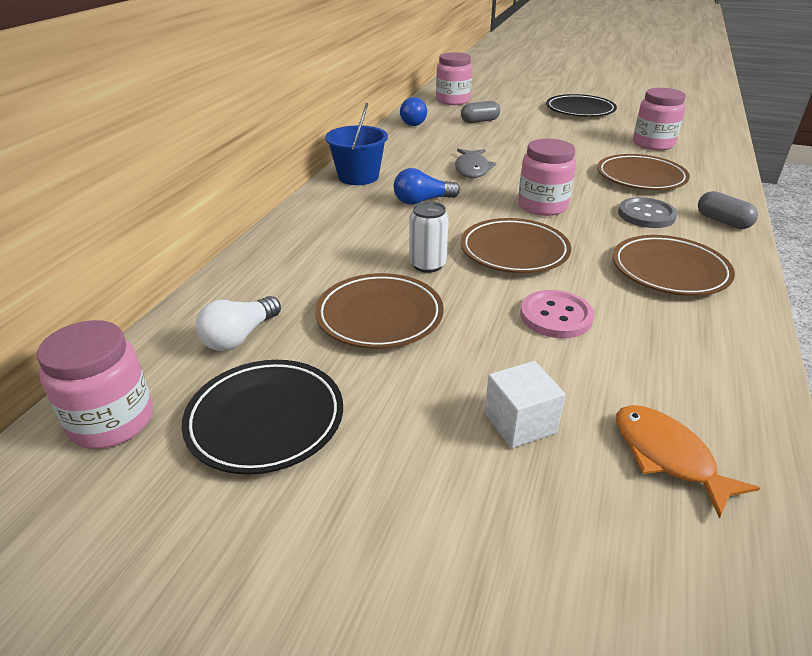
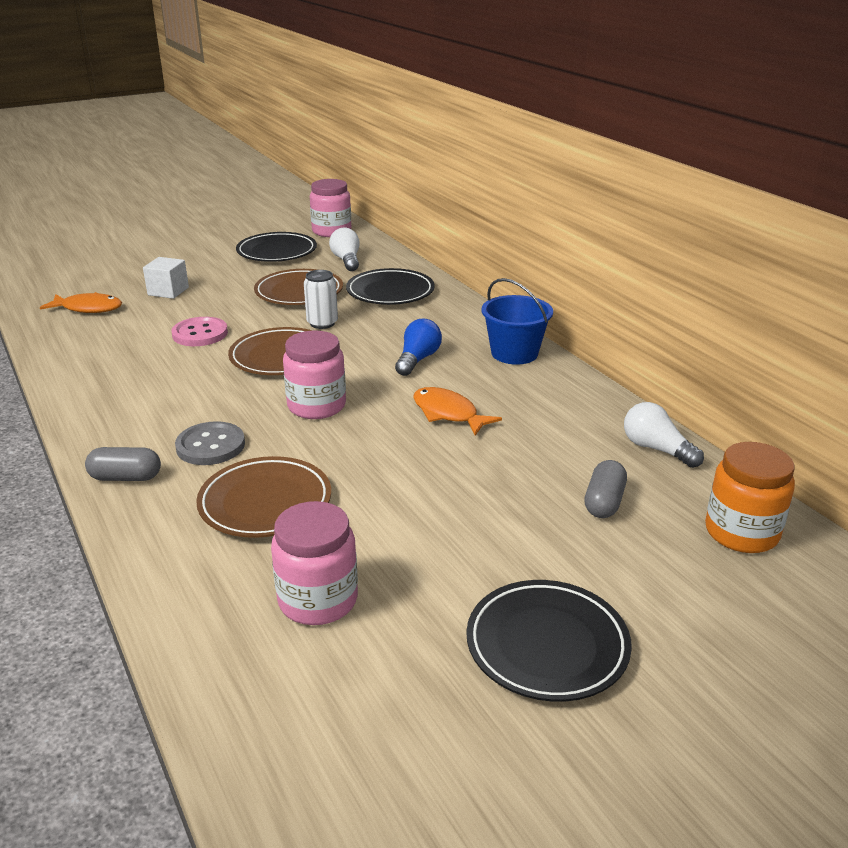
camera: 130 degrees right, 5 degrees down
blue light bulb [400,97,427,126] -> white light bulb [624,402,704,468]
pink jar [436,52,472,105] -> orange jar [705,442,795,553]
grey fish [455,149,497,178] -> orange fish [413,387,502,436]
brown plate [613,235,735,296] -> none
none -> black plate [346,268,435,305]

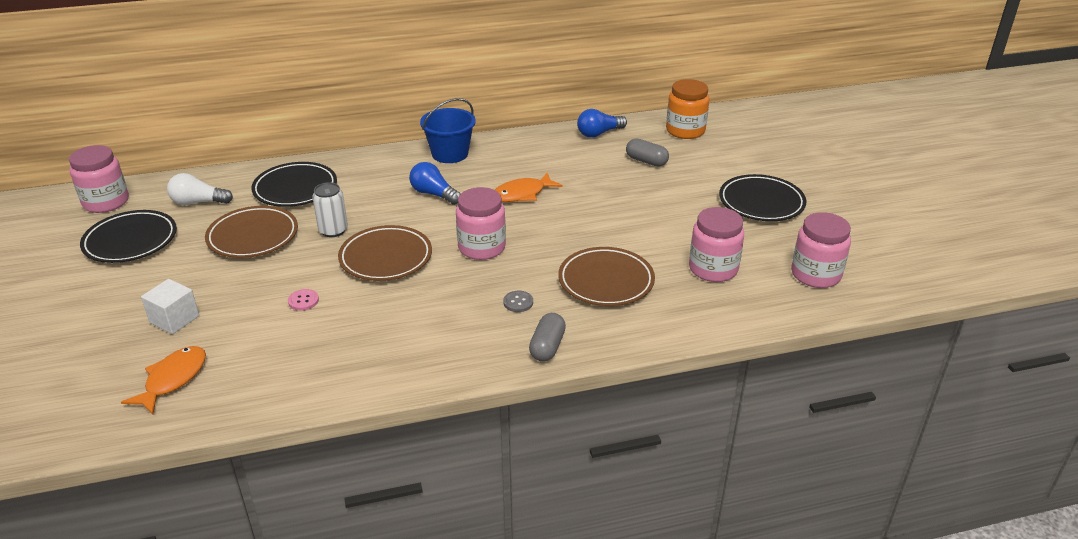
camera: 75 degrees left, 5 degrees up
pink button [172,317,228,346] -> pink button [288,289,319,311], size x0.54
grey button [175,421,245,465] -> grey button [503,291,533,312], size x0.54
white light bulb [624,402,704,468] -> blue light bulb [577,109,627,138]
none -> pink jar [791,212,851,288]

